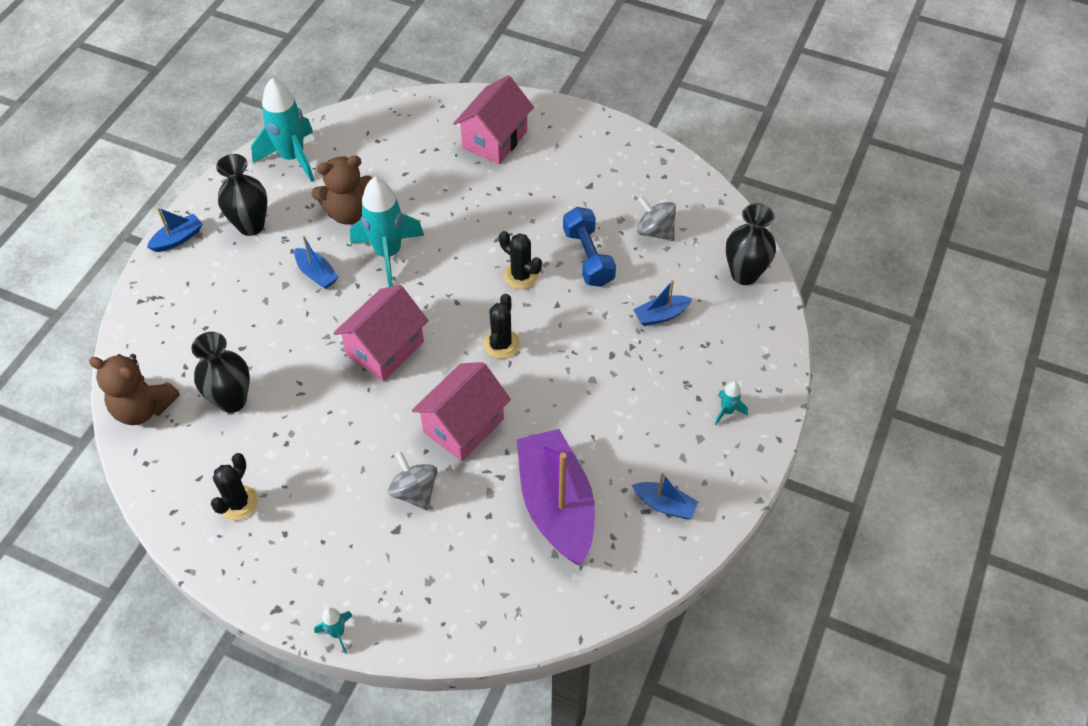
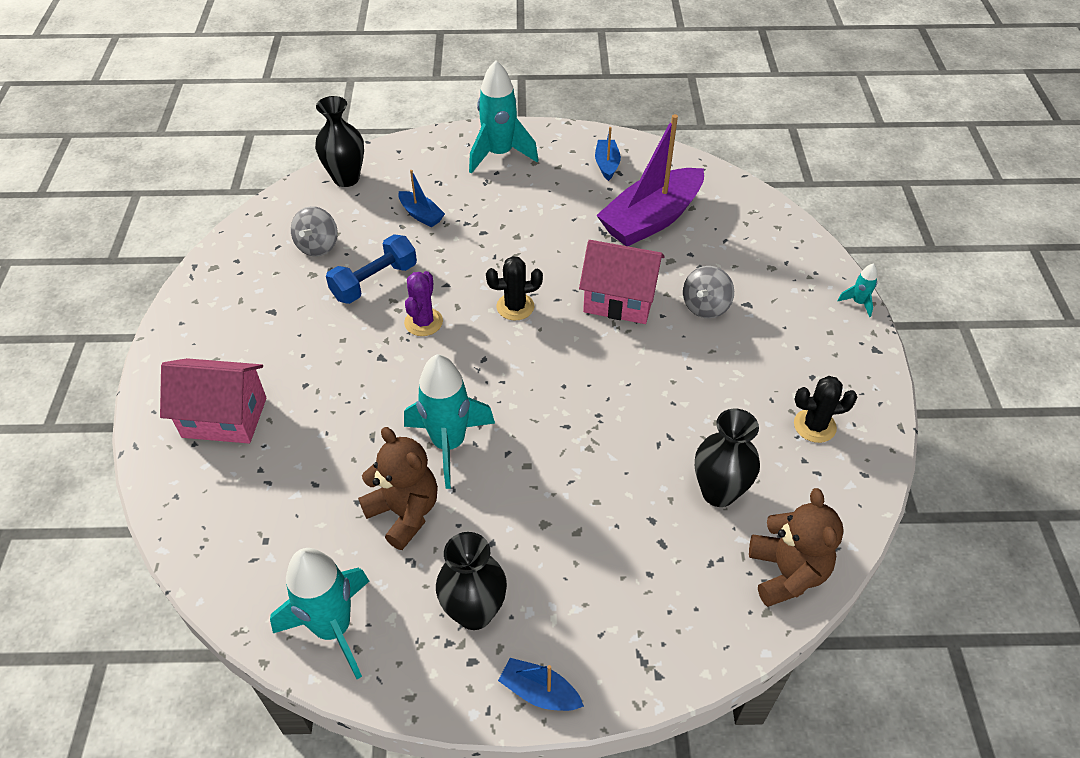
camera: 115 degrees left, 5 degrees down
blue boat [294,236,338,289] -> none
pink house [333,285,429,381] -> none
black cactus [499,231,542,289] -> purple cactus [404,271,443,336]
turquoise rocket [715,381,748,425] -> turquoise rocket [469,60,539,174], size x2.24

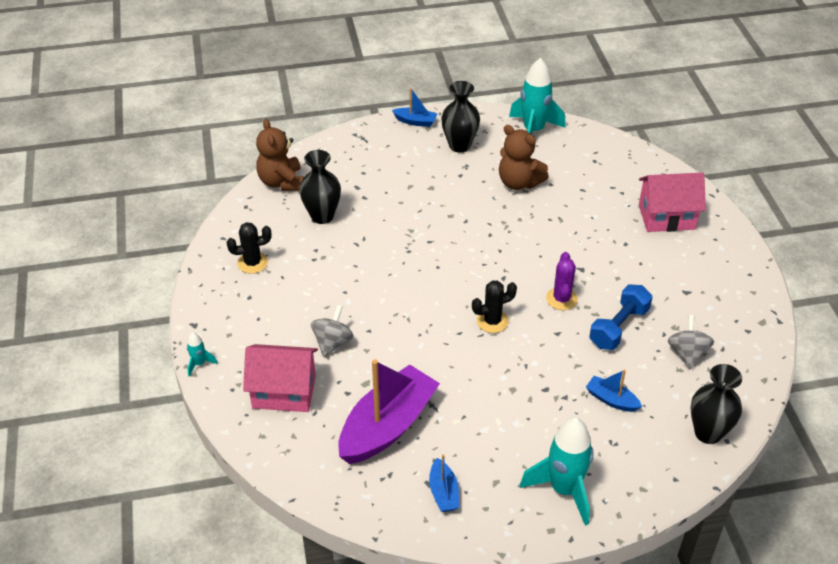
camera: 170 degrees right, 5 degrees down
turquoise rocket [404,354,495,489] -> none
pink house [579,240,665,324] -> pink house moved to [243,344,318,412]

